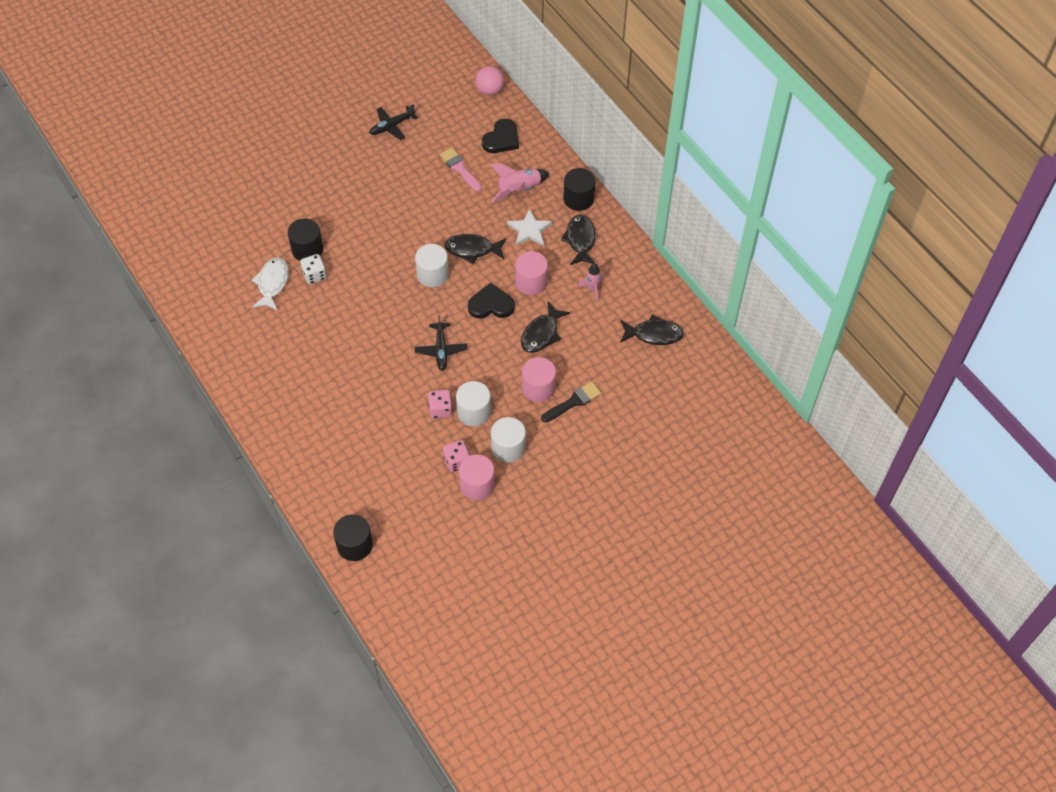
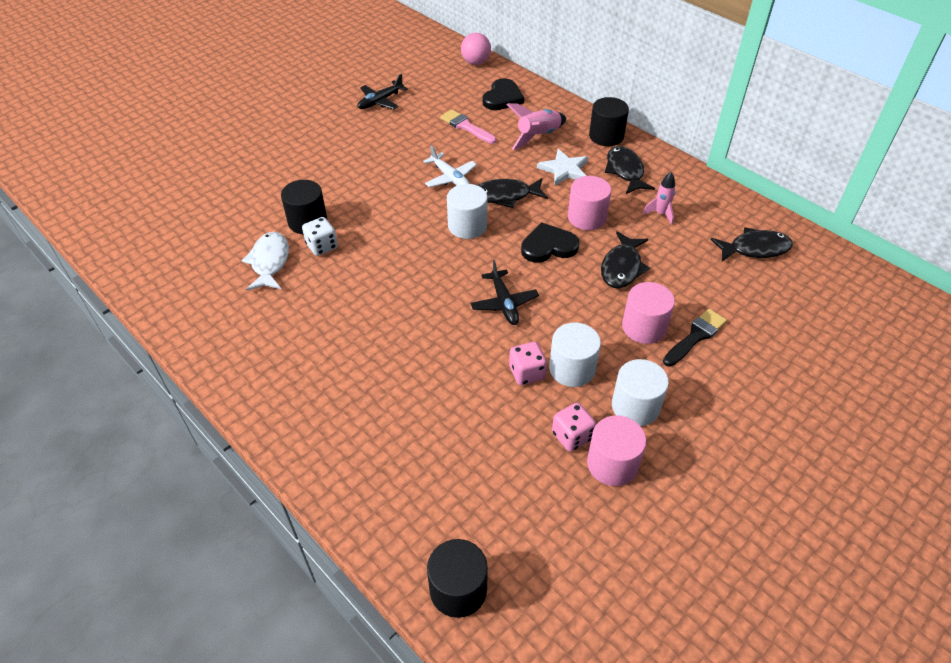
camera: 10 degrees left, 10 degrees down
none -> white plane [423,145,477,187]

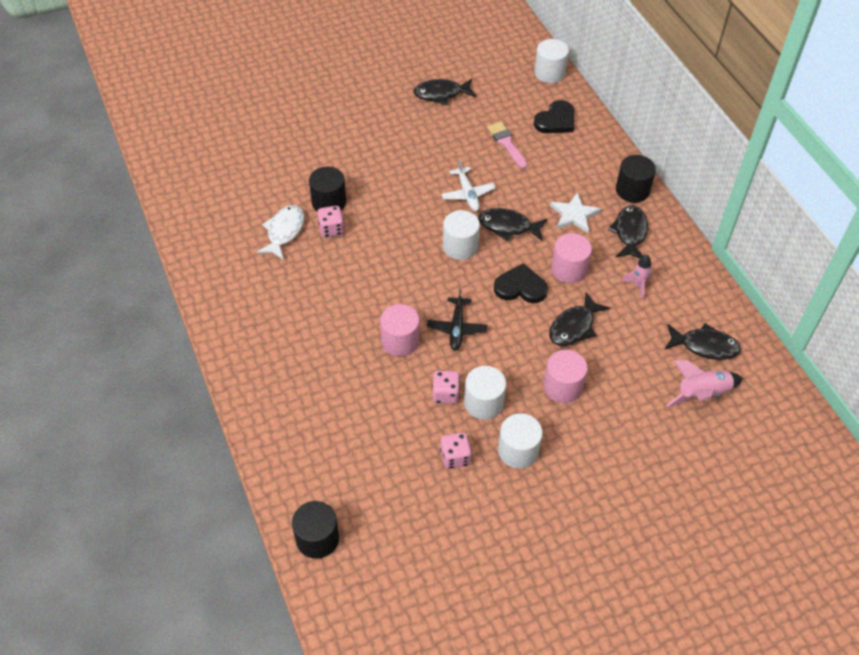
camera: 20 degrees right, 5 degrees up
white dice [302,217,338,256] -> pink dice [317,206,344,238]
black plane [357,74,408,109] -> black fish [413,79,476,105]
pink ball [461,33,491,65] -> white cylinder [534,39,569,83]
pink rocket [507,103,566,150] -> pink rocket moved to [666,360,743,407]
pink cylinder [587,416,646,486] -> pink cylinder moved to [380,304,419,356]
black brush [663,309,727,367] -> none

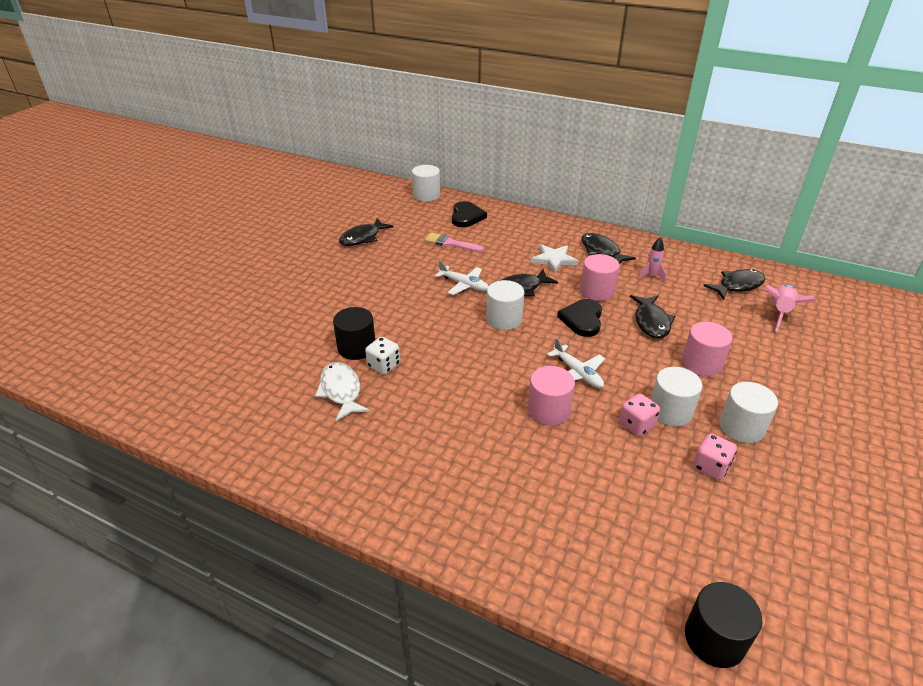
camera: 40 degrees left, 15 degrees down
pink dice [317,206,344,238] -> white dice [365,337,400,375]
black plane [427,289,487,351] -> white plane [547,338,605,388]
black heart [494,263,548,303] -> black heart turned 45 degrees counterclockwise [557,299,602,337]
black cylinder [616,155,656,203] -> none

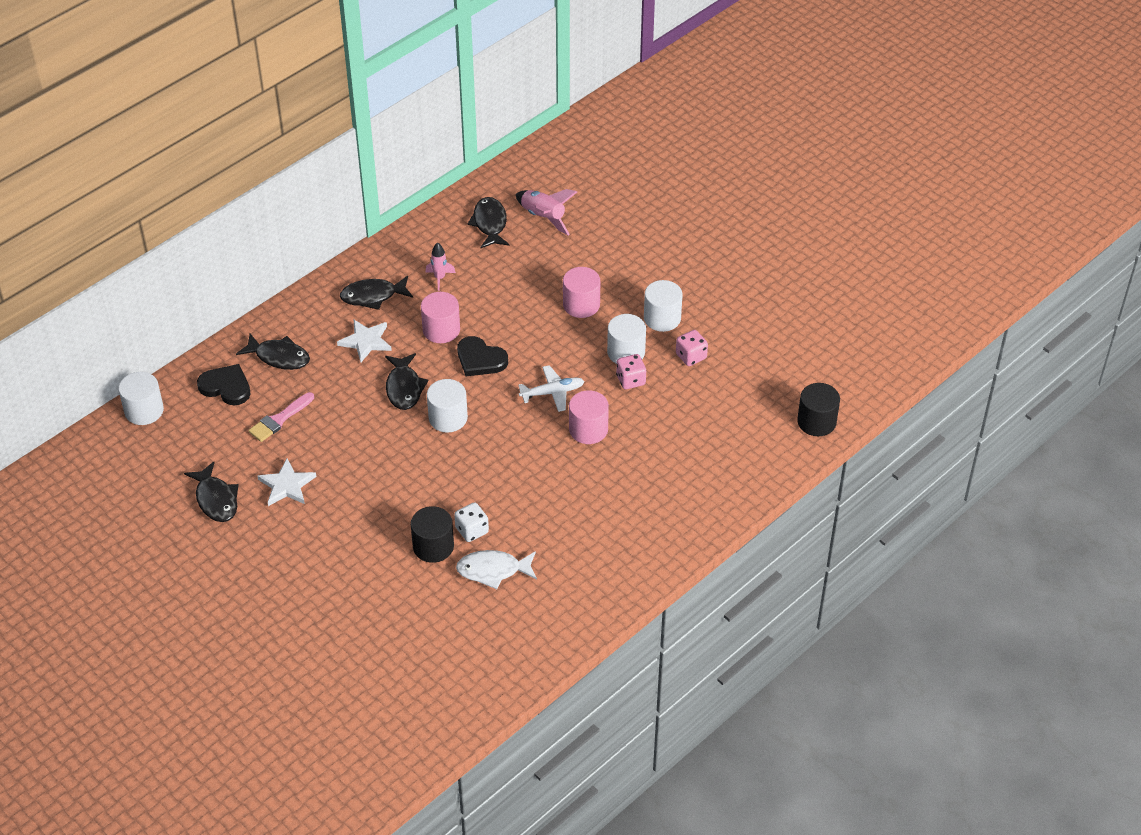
camera: 70 degrees left, 10 degrees up
white plane [435,260,489,295] -> none
black fish [630,295,676,339] -> black fish moved to [236,334,310,370]
none -> white star [257,459,317,506]

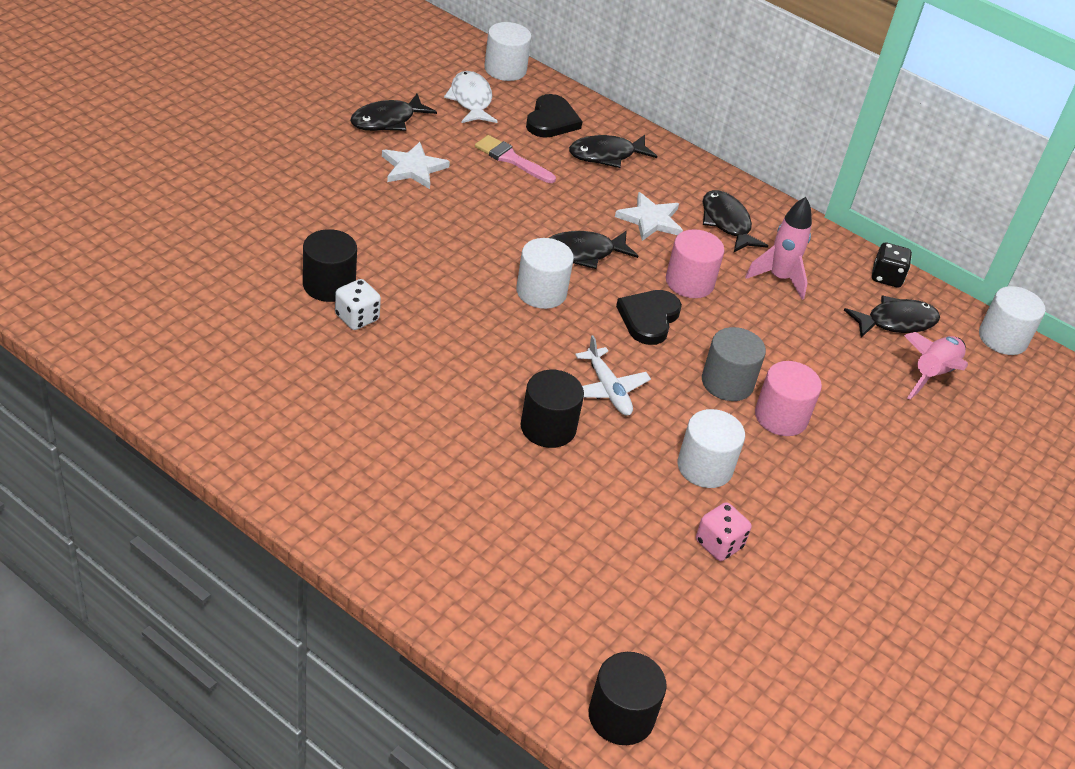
camera: 75 degrees right, 5 degrees down
black fish [236,334,310,370] -> black fish turned 60 degrees clockwise [569,135,657,168]
pink rocket [426,242,456,291] -> pink rocket [745,197,812,300], size x1.54
white fish [456,550,537,589] -> white fish moved to [444,71,498,123]
pink cylinder [569,390,609,444] -> black cylinder [521,370,584,448]
pink dice [616,354,646,389] -> none
white cylinder [644,280,683,332] -> white cylinder moved to [979,286,1045,355]
none -> grey cylinder [702,327,766,401]
none -> black dice [872,243,912,288]

